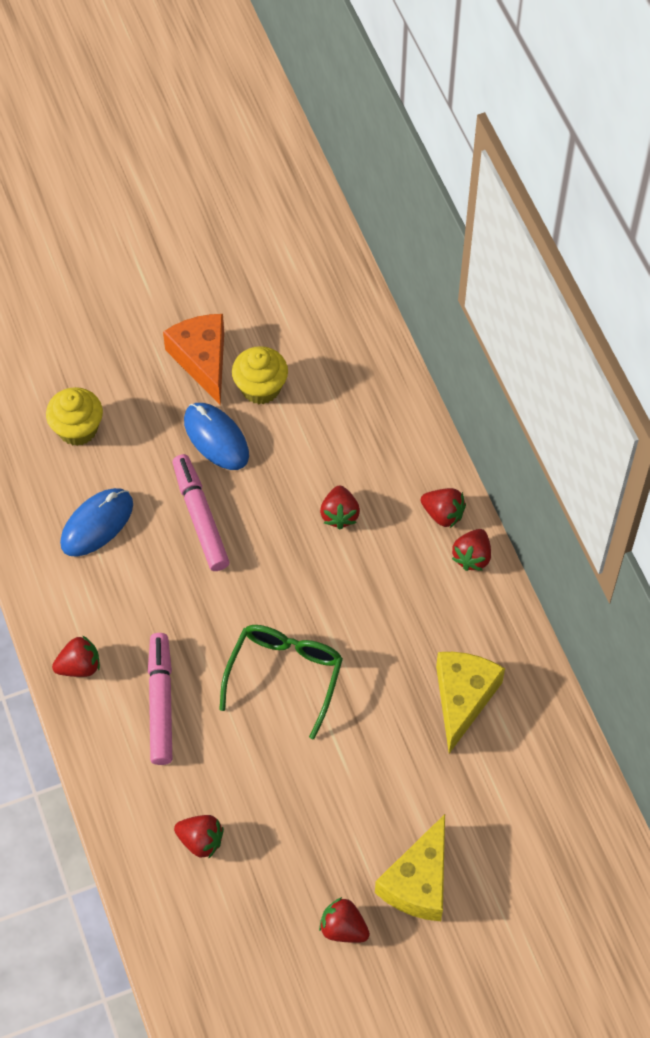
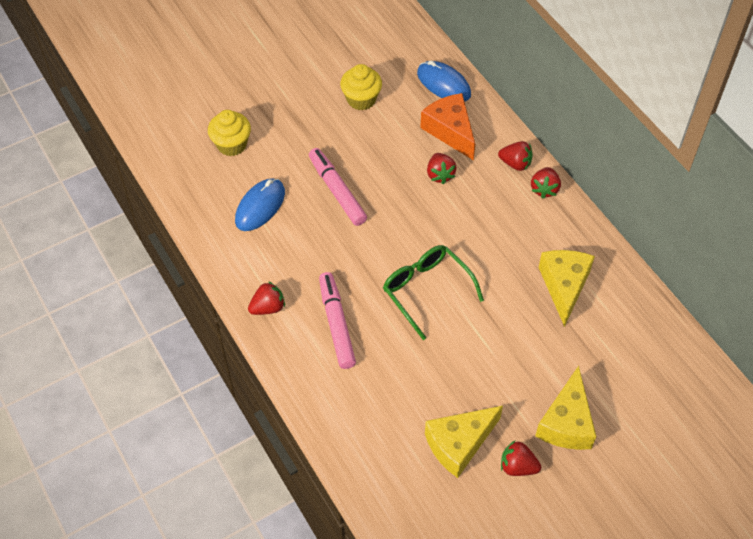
camera: 10 degrees left, 5 degrees down
orange cheese [163,314,224,405] -> orange cheese moved to [420,93,475,160]
red strawberry [174,815,224,859] -> none
blue mouse [184,403,249,470] -> blue mouse moved to [417,61,471,102]
green glasses [219,625,343,739] -> green glasses turned 45 degrees counterclockwise [383,245,484,340]
none -> yellow cheese [425,406,503,478]

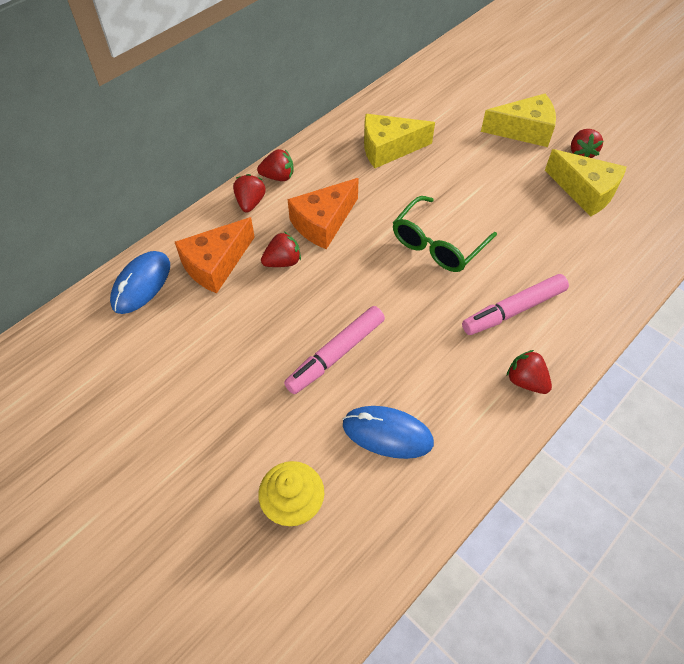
camera: 105 degrees left, 0 degrees up
yellow cupcake [340,64,382,110] -> none
none -> orange cheese [288,178,359,249]

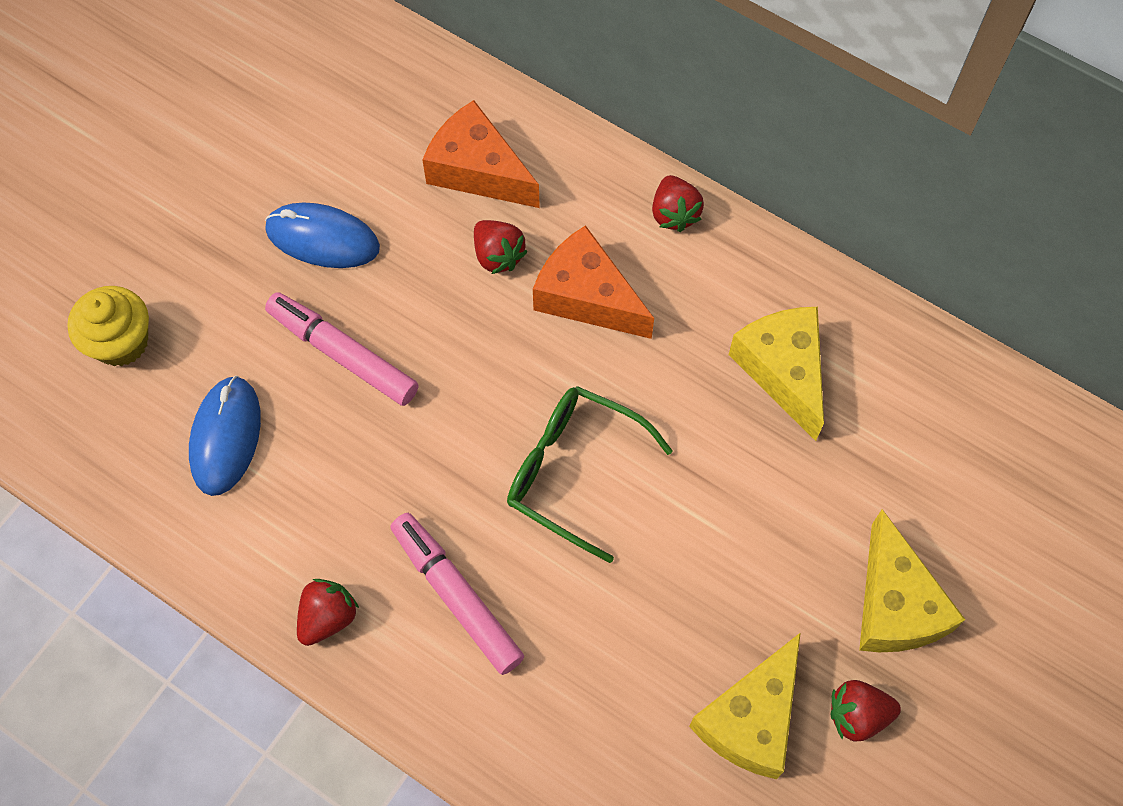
camera: 80 degrees right, 10 degrees up
blue mouse [110,251,170,314] -> blue mouse moved to [265,202,380,268]
red strawberry [233,174,266,213] -> none

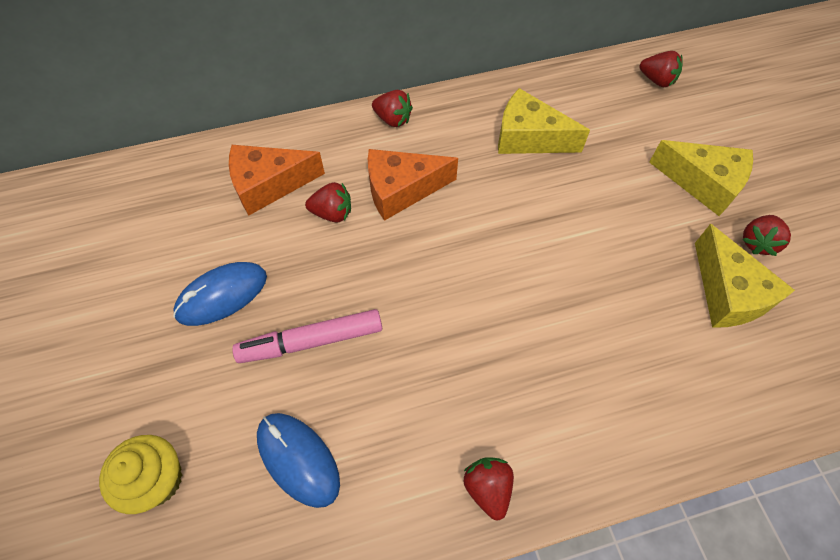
camera: 50 degrees left, 5 degrees down
pink marker [390,513,524,675] -> none
green glasses [507,386,673,563] -> none
none -> red strawberry [640,51,683,87]

